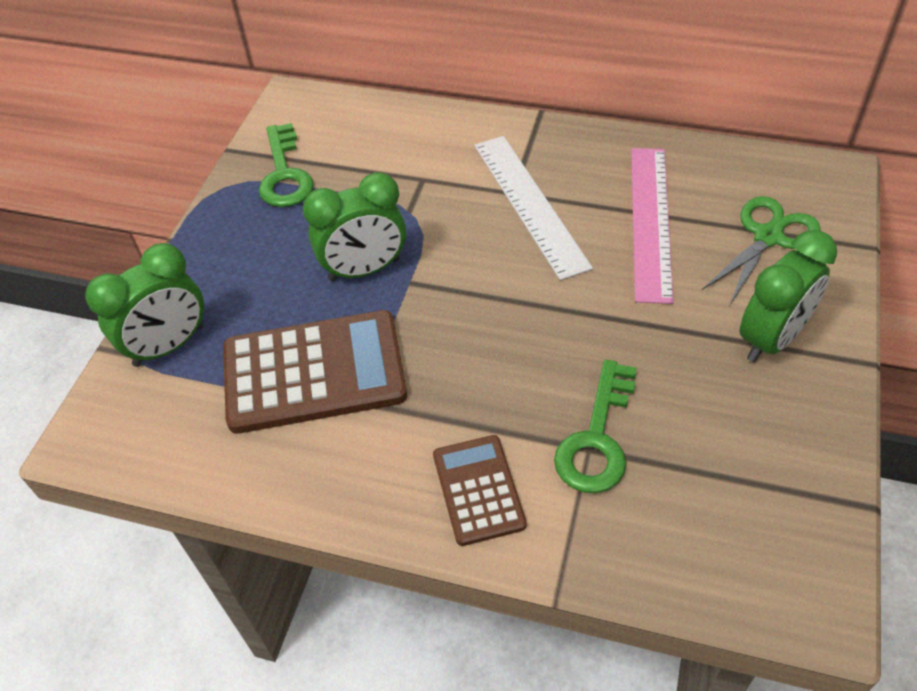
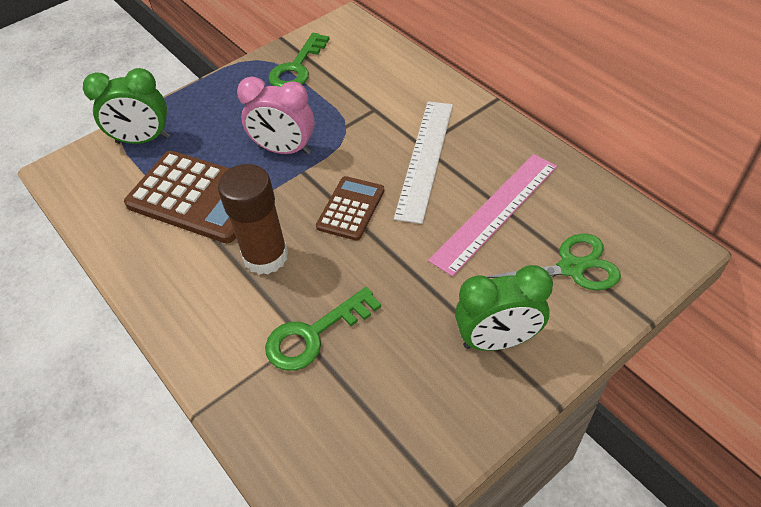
camera: 35 degrees right, 0 degrees up
green clock [303,172,406,281] -> pink clock [237,77,315,154]
brown calculator [433,435,527,546] -> brown calculator moved to [316,176,384,241]
none -> brown glue stick [218,164,288,275]

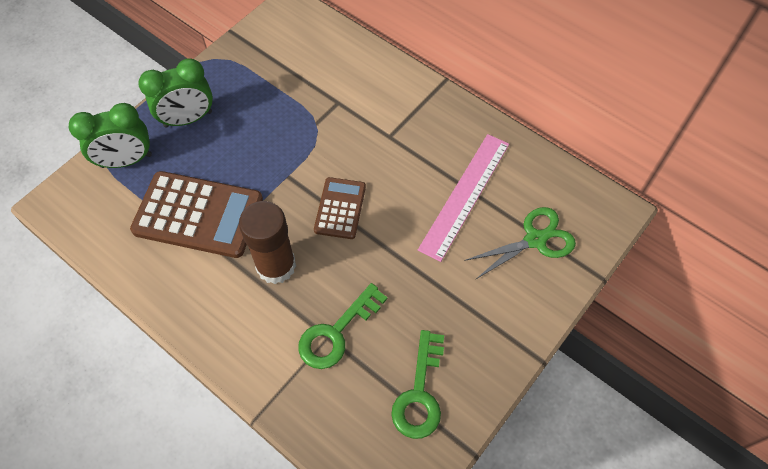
camera: 15 degrees left, 10 degrees up
pink clock [237,77,315,154] -> none
green key [269,33,329,87] -> green key moved to [391,330,444,439]
white ruler [394,101,453,224] -> none
green clock [455,265,553,351] -> green clock moved to [138,58,213,128]

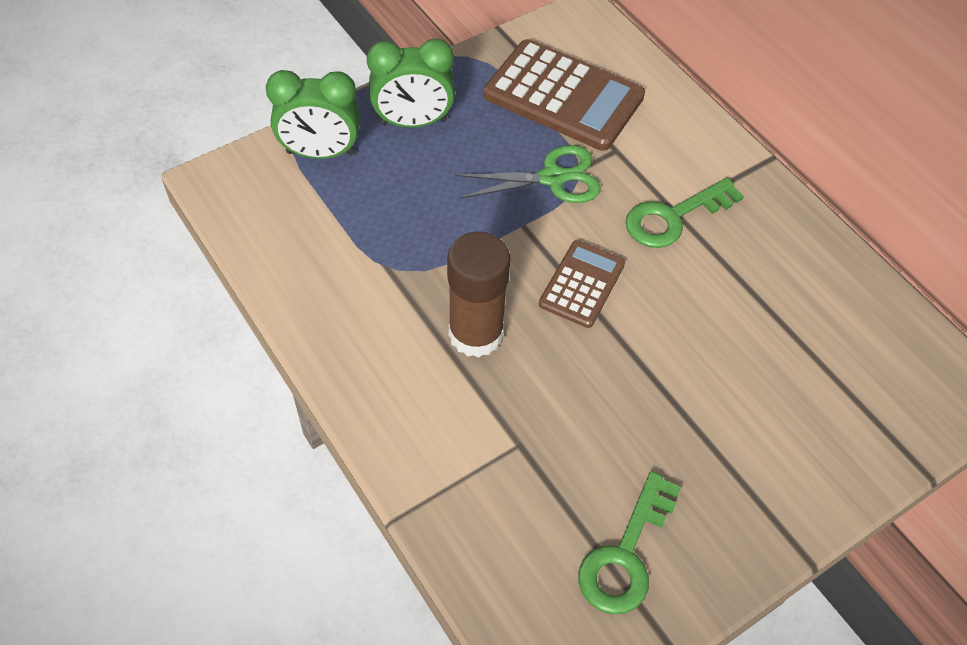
camera: 15 degrees right, 5 degrees down
brown calculator [130,171,263,258] -> brown calculator moved to [483,39,645,151]
green key [298,283,387,369] -> green key moved to [625,178,744,248]
pink ruler [418,134,509,262] -> none
green scissors [464,207,576,280] -> green scissors moved to [455,145,601,203]

